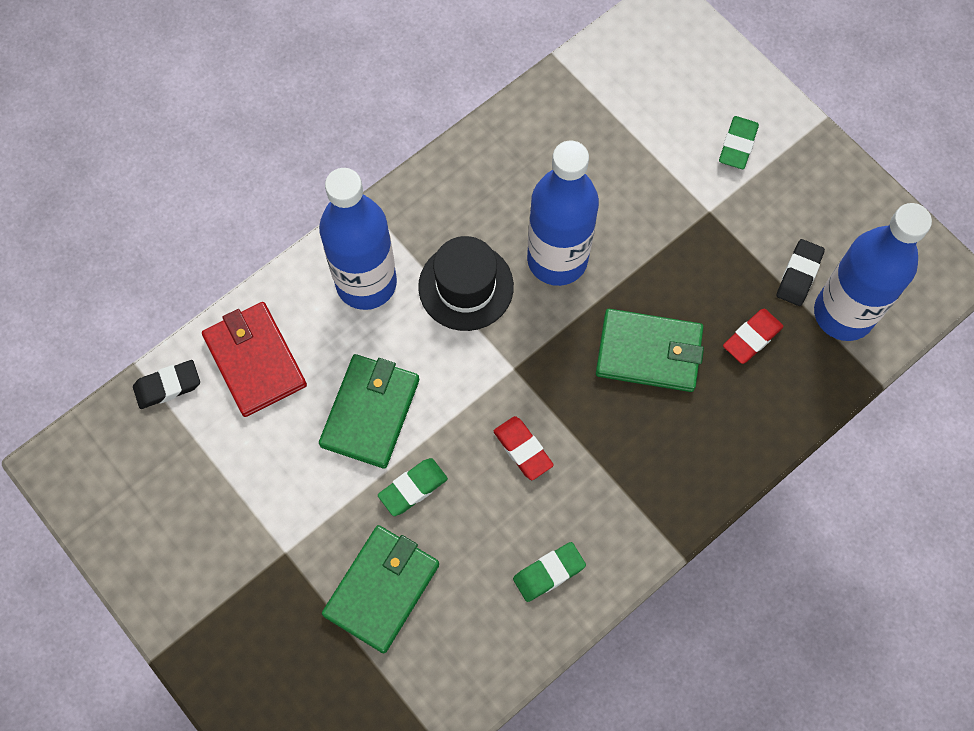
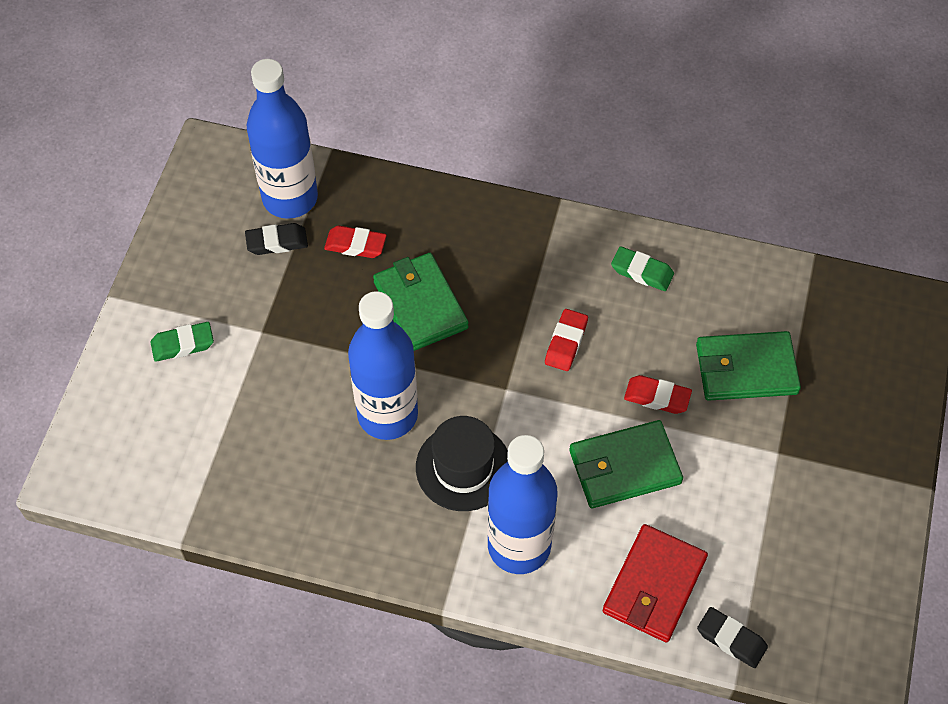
camera: 125 degrees left, 10 degrees down
green eraser [378,458,448,516] -> red eraser [624,375,692,414]

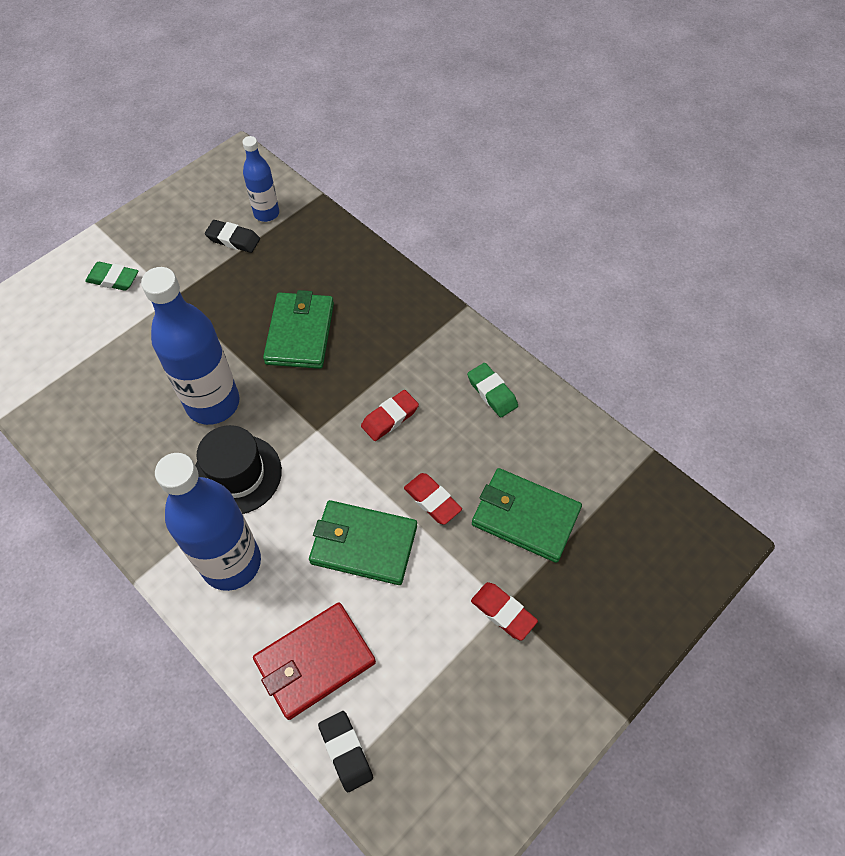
camera: 30 degrees right, 0 degrees up
blue bottle [247,59,318,219] -> blue bottle [242,136,279,222], size x0.55
red eraser [324,226,387,258] -> red eraser moved to [471,582,538,640]

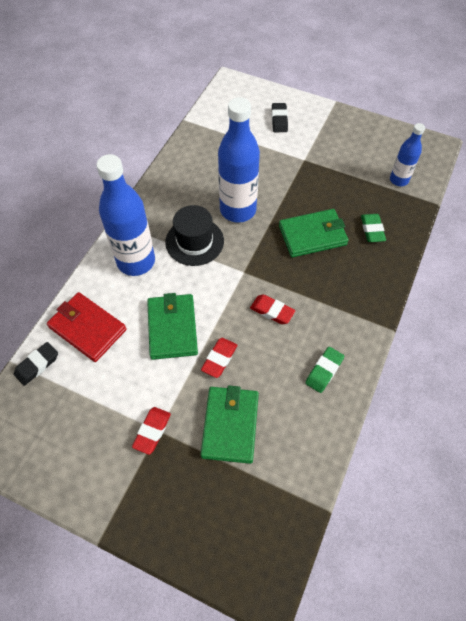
camera: 70 degrees right, 0 degrees up
green eraser [85,262,138,291] -> green eraser moved to [361,214,386,242]
black eraser [205,220,260,253] -> black eraser moved to [272,103,288,132]

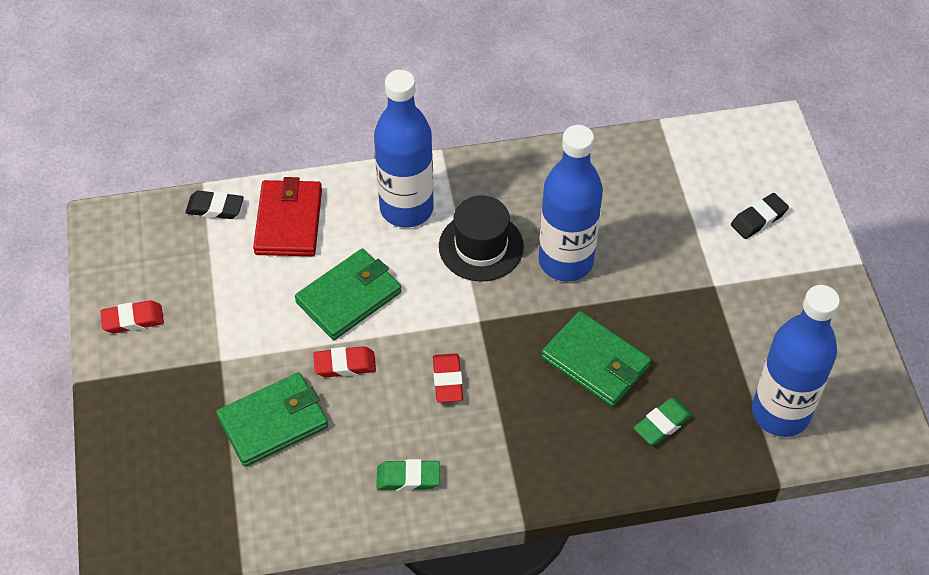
camera: 55 degrees right, 5 degrees down
red eraser [132,407,171,455] -> red eraser moved to [100,300,164,333]
blue bottle [390,123,425,186] -> blue bottle [752,285,840,437], size x1.82

